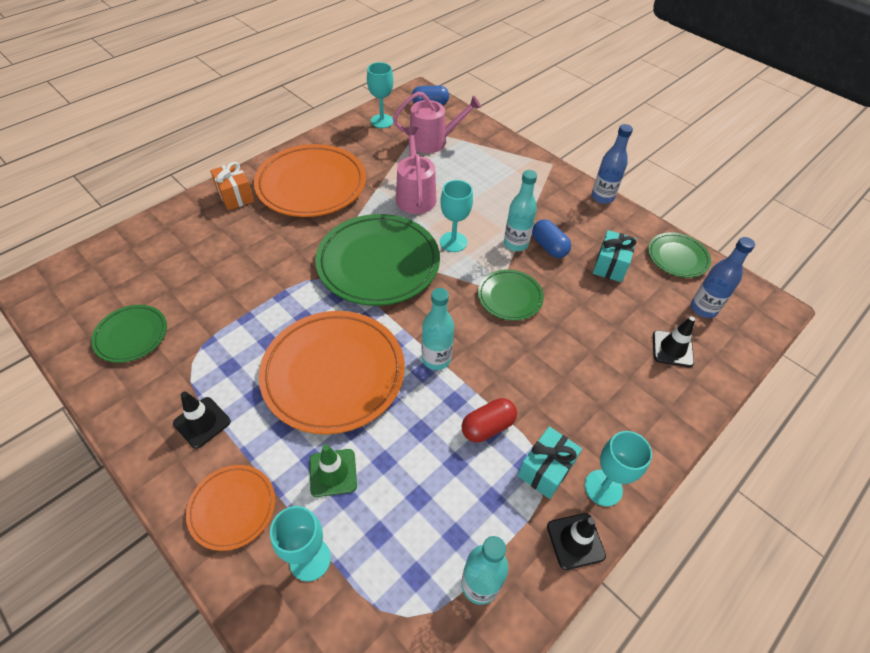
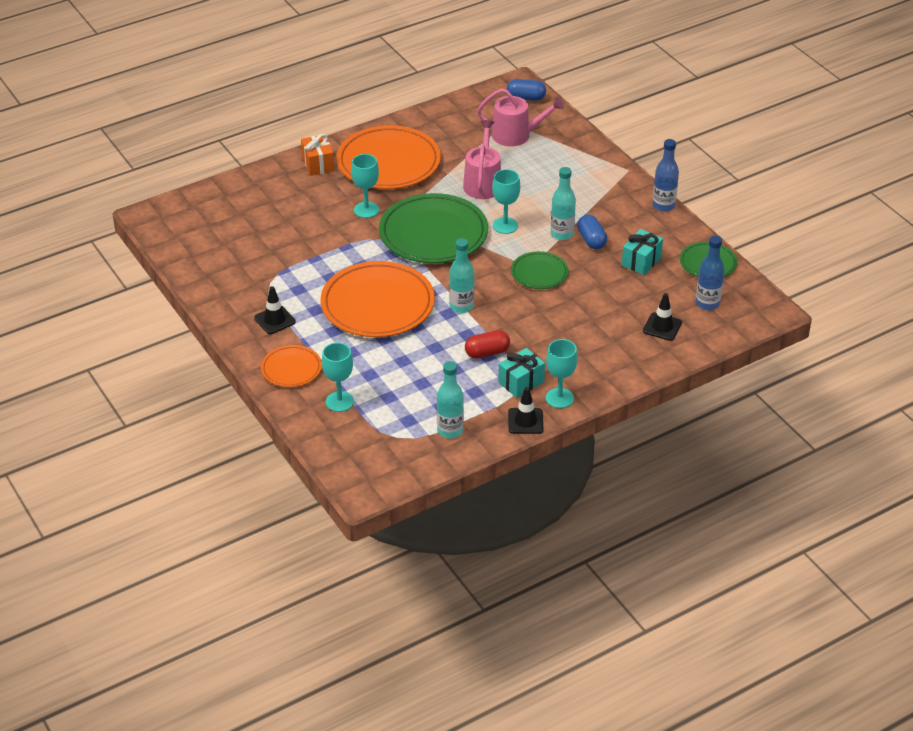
camera: 15 degrees right, 10 degrees down
green plate [91,305,167,363] -> none
green traffic cone [310,444,357,497] -> none
turquoise goblet [367,62,394,128] -> turquoise goblet moved to [351,154,379,218]

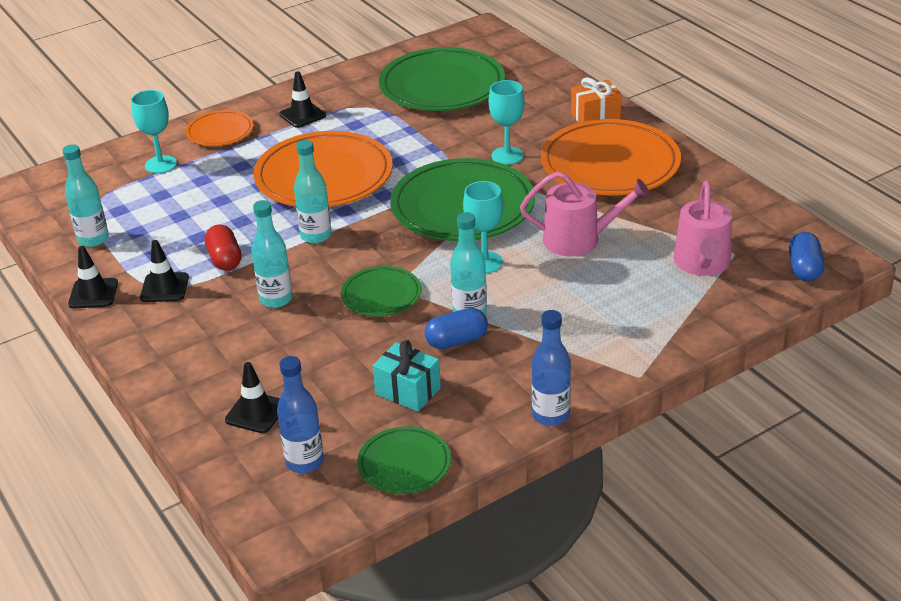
camera: 90 degrees right, 5 degrees down
turquoise gift [498,348,545,398] -> black traffic cone [140,240,189,302]
turquoise goblet [546,339,578,408] -> none
none -> turquoise bottle [251,200,293,308]
none -> green plate [379,47,505,111]

